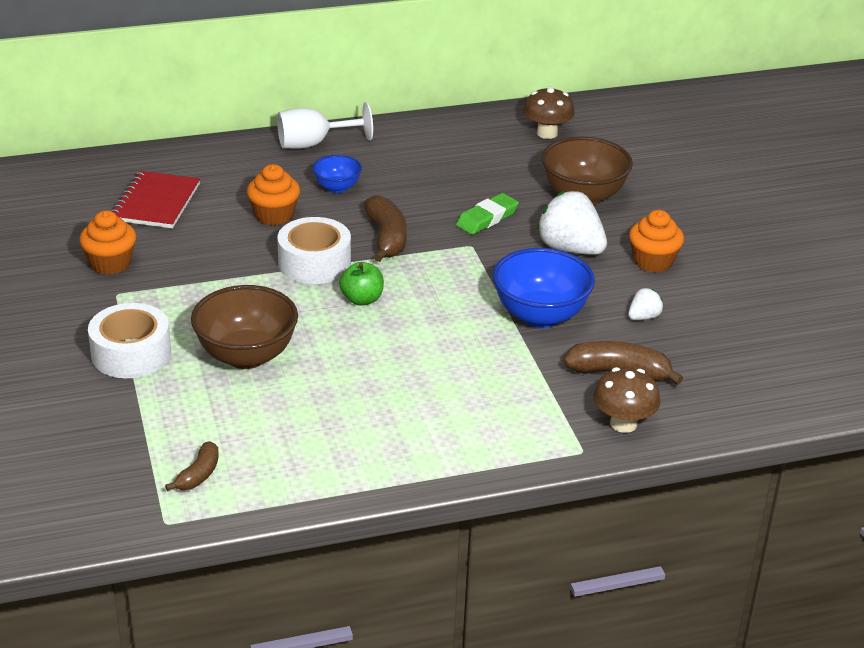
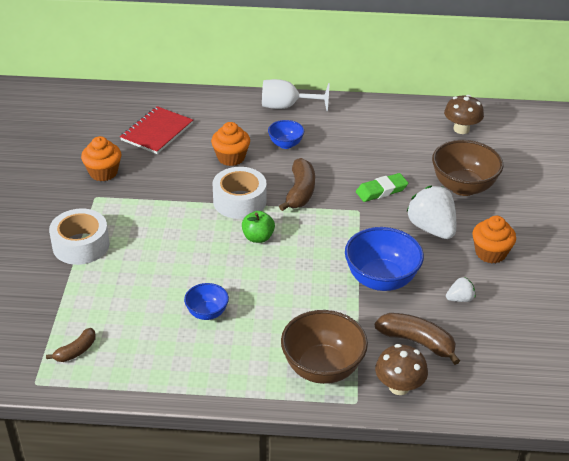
camera: 20 degrees right, 5 degrees up
brown bowl [191,285,298,369] -> brown bowl moved to [281,310,368,384]
none -> blue bowl [184,283,229,320]

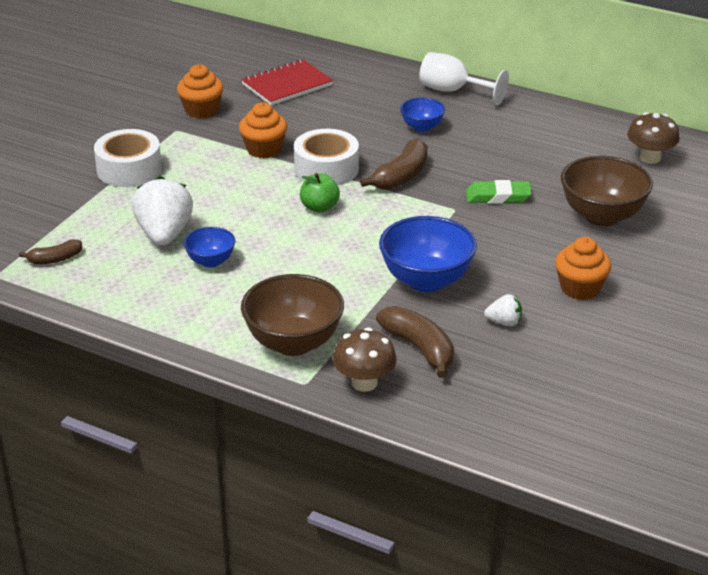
camera: 25 degrees right, 5 degrees down
orange cupcake [211,122,250,166] -> orange cupcake moved to [239,102,287,158]
white strawberry [406,186,456,239] -> white strawberry moved to [132,176,193,245]

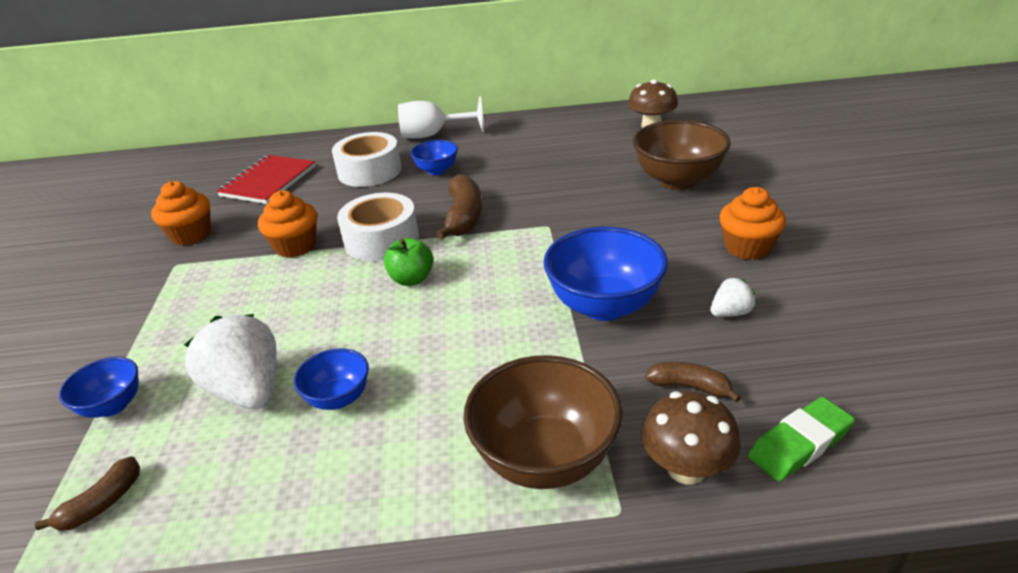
camera: 30 degrees left, 0 degrees up
white tape [94,129,162,187] -> white tape moved to [332,132,401,187]
brown banana [376,306,454,378] -> brown banana [646,362,741,403], size x0.60
green eraser [466,180,532,204] -> green eraser moved to [748,397,855,481]
none -> blue bowl [59,357,139,418]

